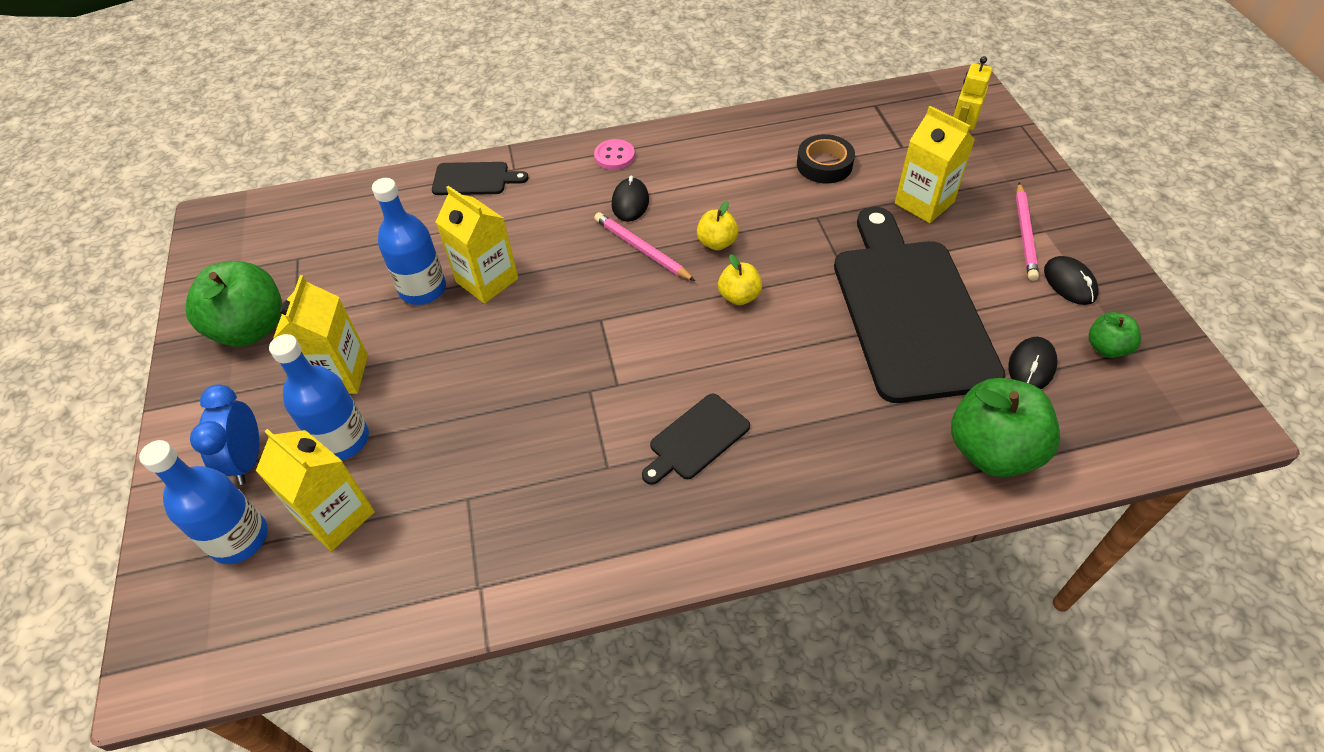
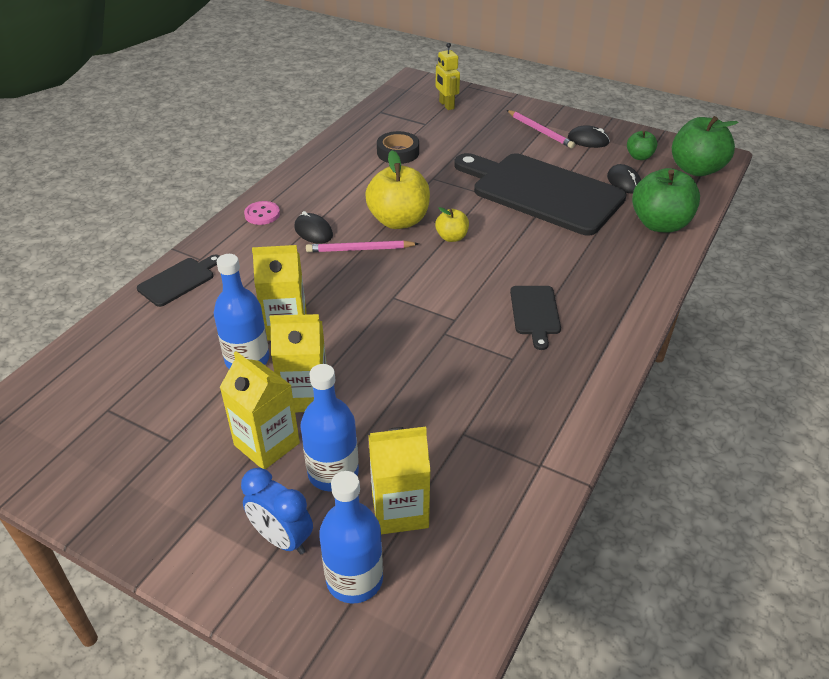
camera: 50 degrees left, 10 degrees down
green apple [186,261,282,347] -> green apple moved to [672,116,738,176]
yellow apple [697,201,739,250] -> yellow apple [365,150,430,229], size x1.95
yellow carton [895,106,975,223] -> yellow carton moved to [270,314,327,412]

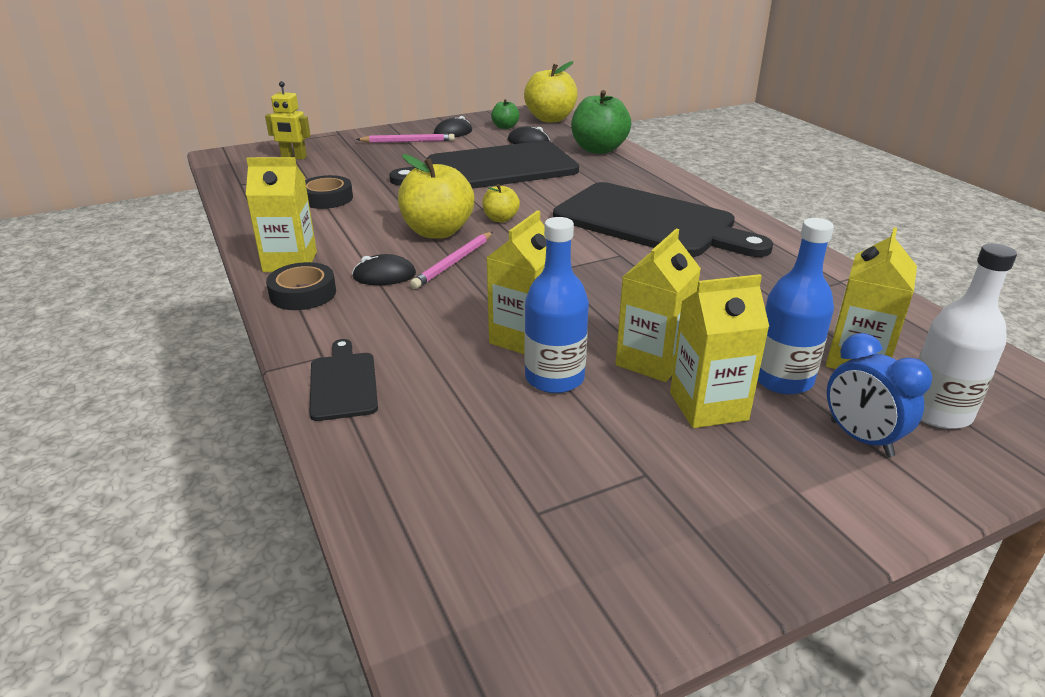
camera: 55 degrees left, 10 degrees down
blue clock [241,468,313,554] -> blue clock turned 75 degrees clockwise [827,333,932,457]
pink button [244,201,280,225] -> black tape [266,262,336,310]
blue bottle [319,471,383,604] -> white bottle [918,243,1017,429]
black cutting board [510,286,561,350] -> black cutting board [553,182,773,257], size x2.29
green apple [672,116,738,176] -> yellow apple [524,61,578,122]
none -> yellow carton [246,157,317,272]

